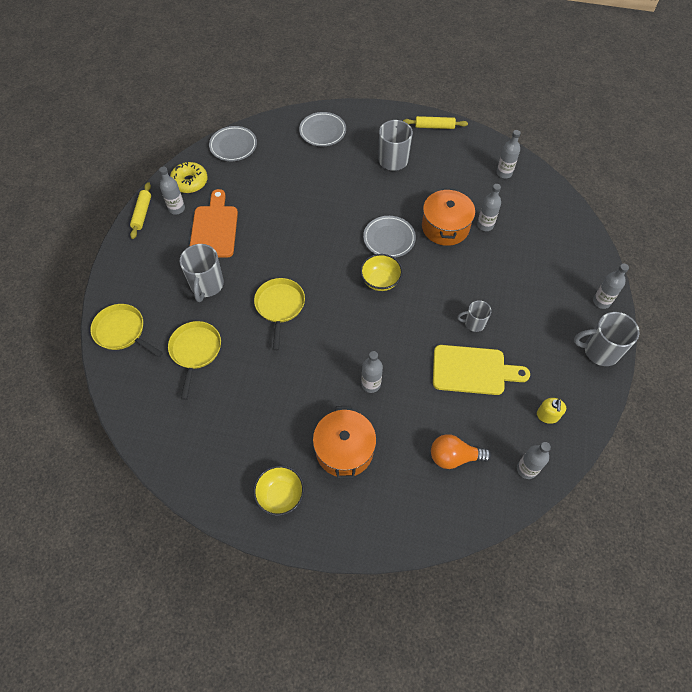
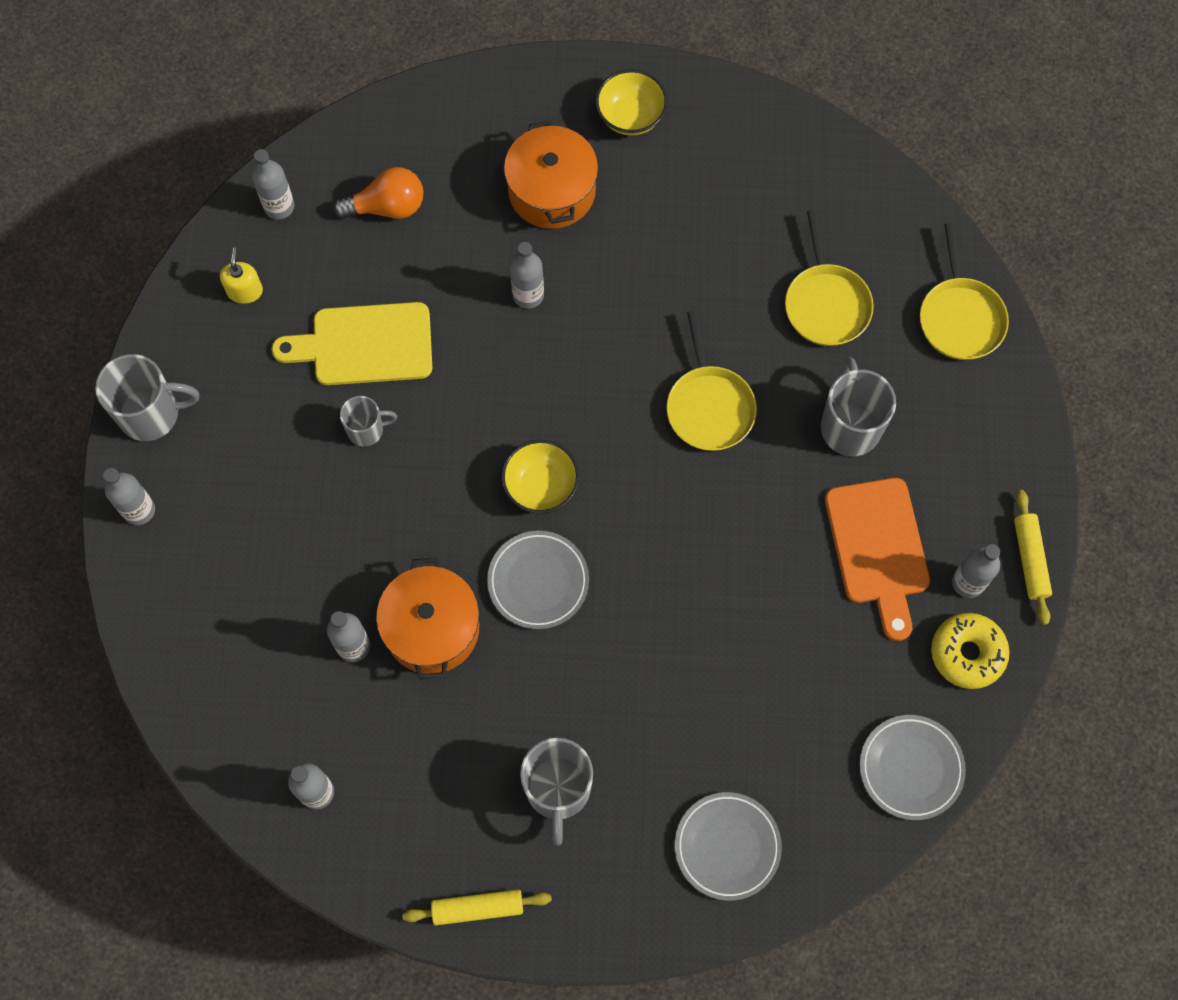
camera: 170 degrees right, 10 degrees up
yellow pan [91,304,163,357] -> yellow pan turned 60 degrees clockwise [920,223,1009,360]

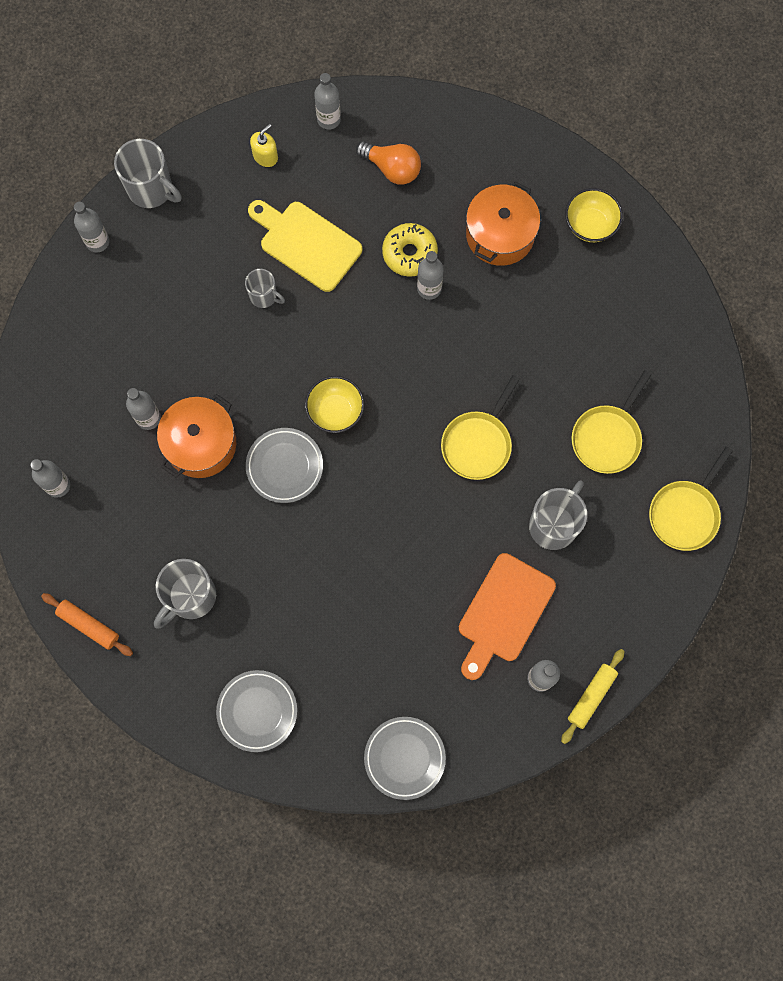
camera: 40 degrees right, 5 degrees up
yellow rolling pin [402,889,552,925] -> orange rolling pin [41,593,133,656]
yellow donut [931,613,1010,689] -> yellow donut moved to [382,223,438,277]

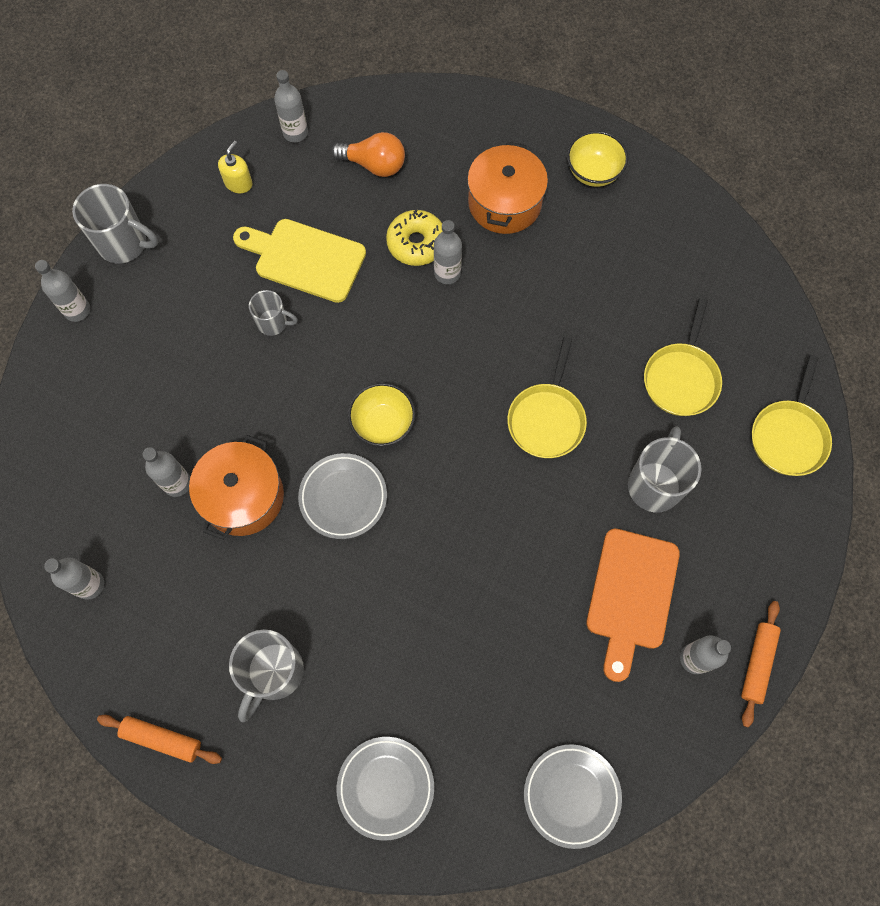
camera: 15 degrees left, 5 degrees down
yellow rolling pin [561,649,625,744] -> orange rolling pin [741,601,781,727]

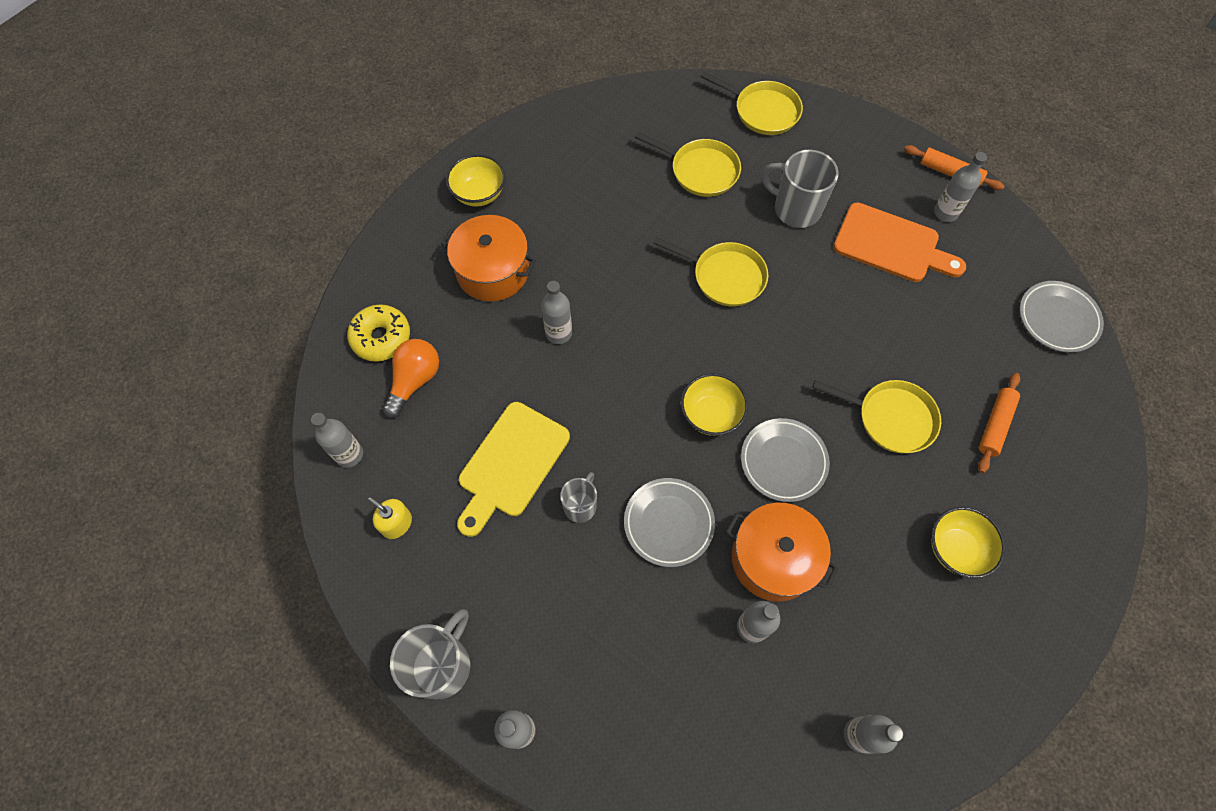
camera: 80 degrees left, 5 degrees down
orange rolling pin [97,715,222,764] -> orange rolling pin moved to [978,373,1020,473]
grey mug [229,629,304,722] -> yellow bowl [931,507,1005,578]
grey plate [337,737,434,841] -> grey plate moved to [624,478,715,567]
yellow donut [386,209,443,266] -> yellow donut moved to [347,305,410,362]
none -> yellow pan [812,380,941,453]

